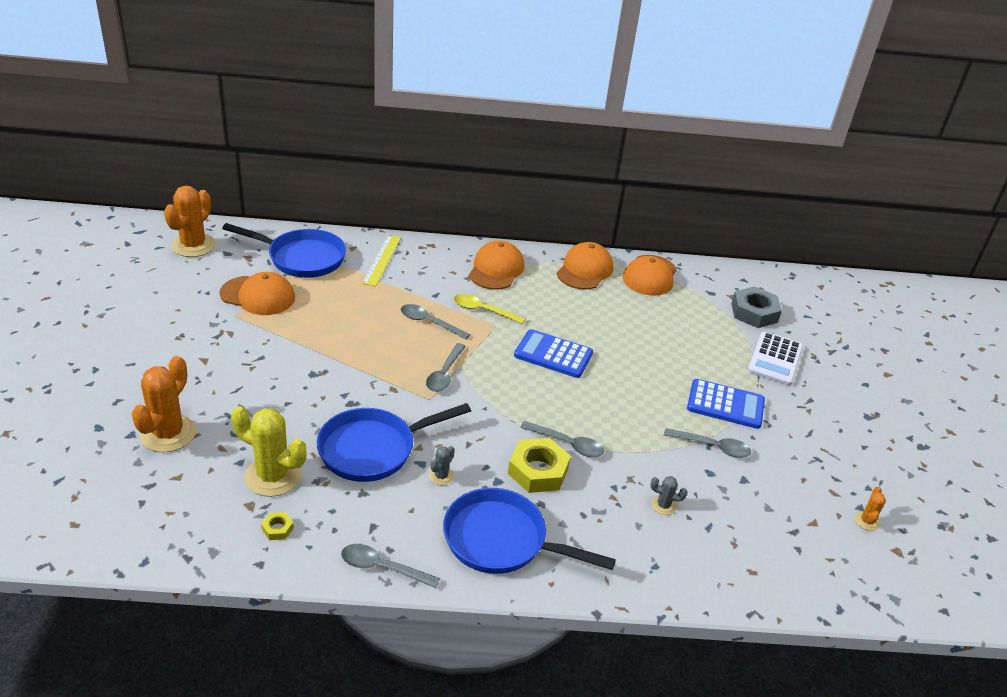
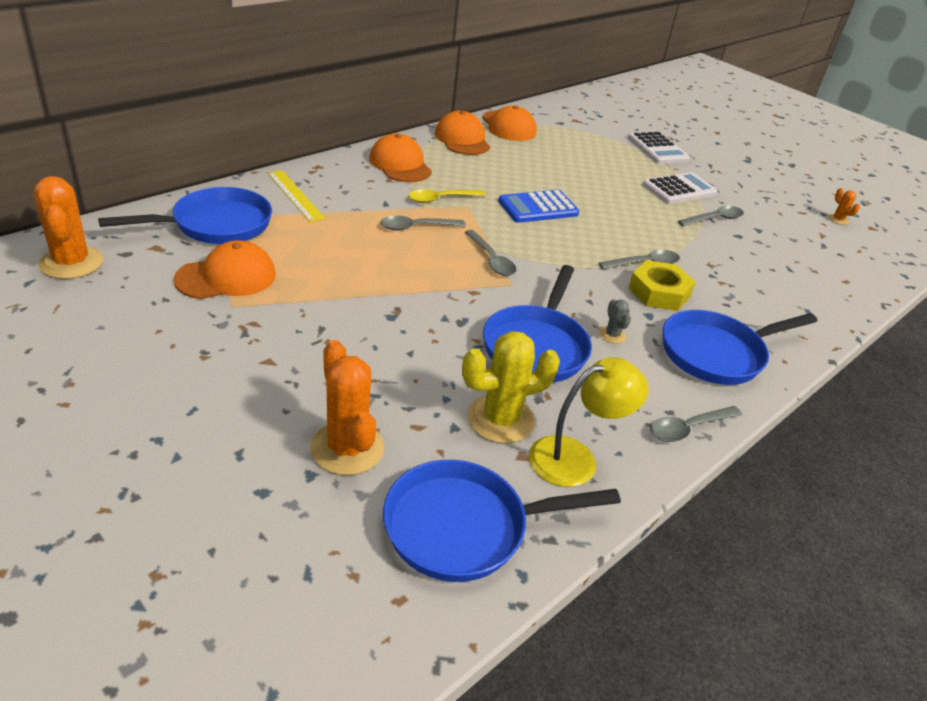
camera: 45 degrees left, 0 degrees up
yellow nut [261,512,294,540] -> yellow lamp [529,357,648,487]
grey cactus [650,476,688,515] -> none
blue calculator [687,379,765,429] -> white calculator [643,172,718,204]
grey nut [731,287,782,328] -> none
none -> blue pan [383,460,621,582]

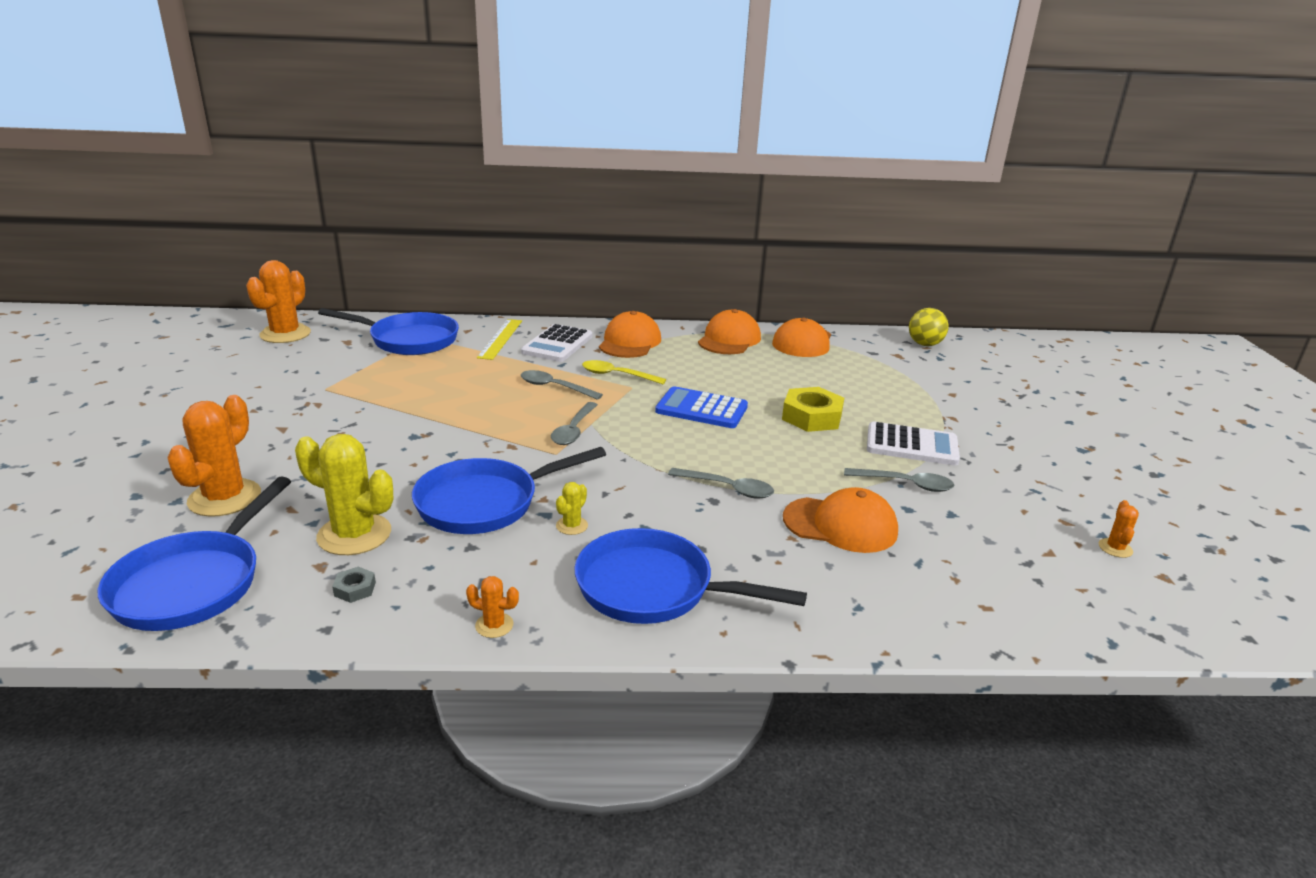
camera: 45 degrees right, 10 degrees down
orange cap [174,240,276,299] -> orange cap moved to [783,487,898,553]
blue pan [383,460,621,582] -> blue pan turned 105 degrees counterclockwise [98,476,291,631]
yellow lamp [529,357,648,487] -> grey nut [332,567,376,603]
grey cactus [599,299,631,344] -> yellow cactus [556,482,588,535]
white calculator [628,131,690,164] -> white calculator moved to [521,324,592,362]
yellow nut [628,260,696,311] -> yellow nut moved to [782,387,844,432]
grey spoon [650,406,742,442] -> orange cactus [466,576,519,638]
none -> yellow ball [909,308,949,346]

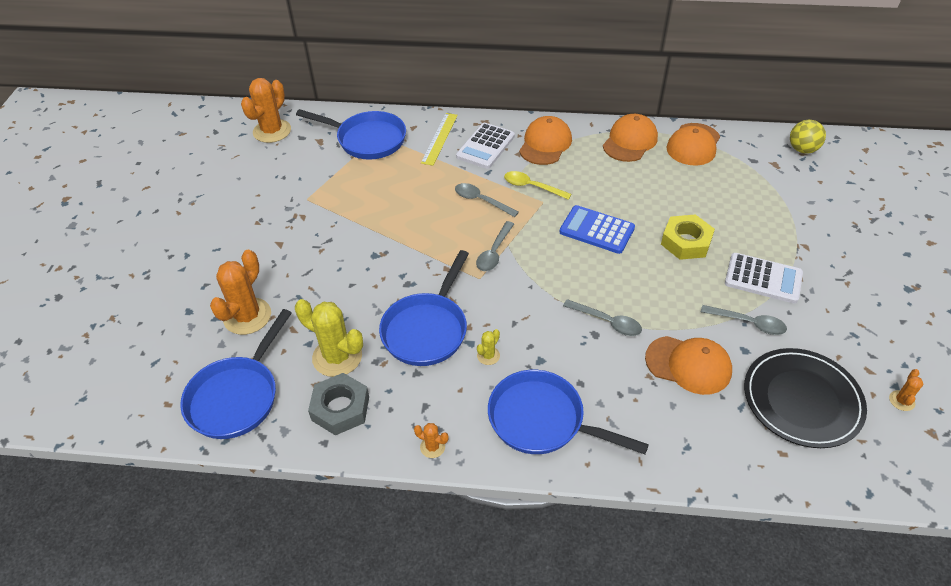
camera: 10 degrees right, 20 degrees up
grey nut [332,567,376,603] -> grey nut [308,373,369,435], size x2.19
blue pan [412,447,606,534] -> blue pan turned 45 degrees counterclockwise [379,250,469,366]
none -> black plate [744,348,867,448]

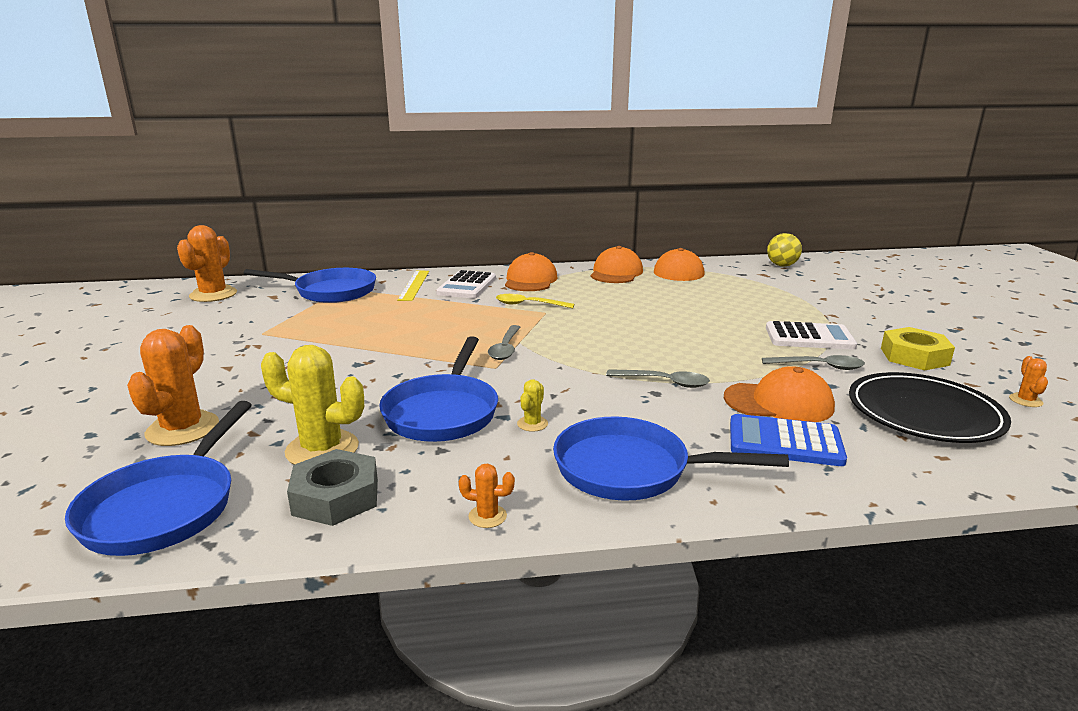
camera: 15 degrees left, 25 degrees down
grey spoon [455,183,519,217] -> none
blue calculator [560,205,635,254] -> blue calculator moved to [730,414,847,466]
yellow nut [661,214,715,260] -> yellow nut moved to [881,327,955,370]

